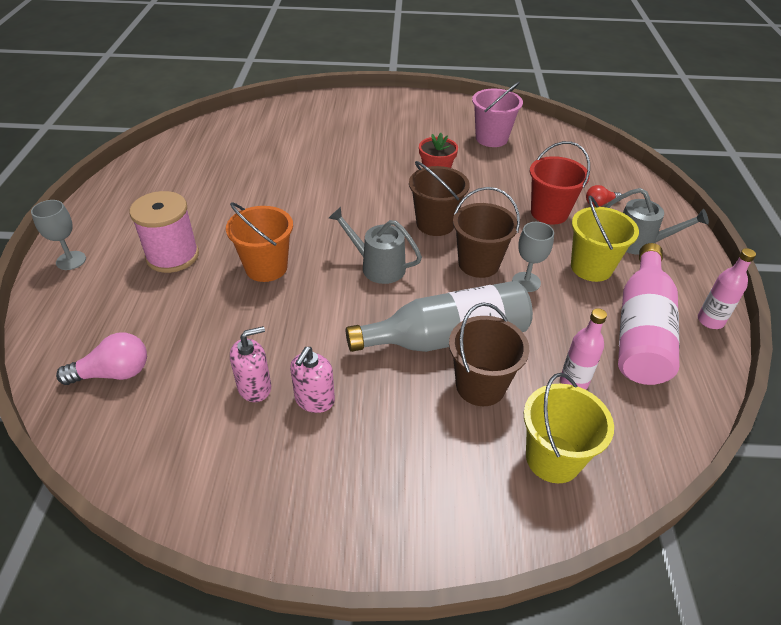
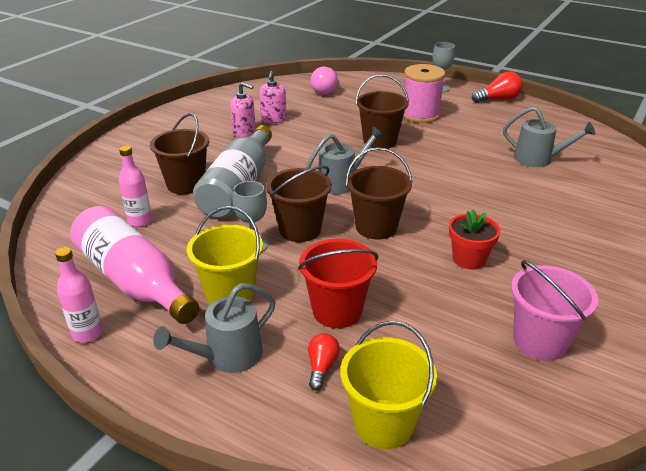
camera: 120 degrees right, 10 degrees down
orange bucket [226,202,293,282] -> brown bucket [356,74,409,149]
pink soap dispenser [290,347,335,413] -> pink soap dispenser turned 150 degrees clockwise [230,82,256,138]
yellow bucket [524,373,614,483] -> yellow bucket moved to [340,321,437,449]
none -> red light bulb [472,71,523,103]
none -> grey watering can [503,107,596,167]

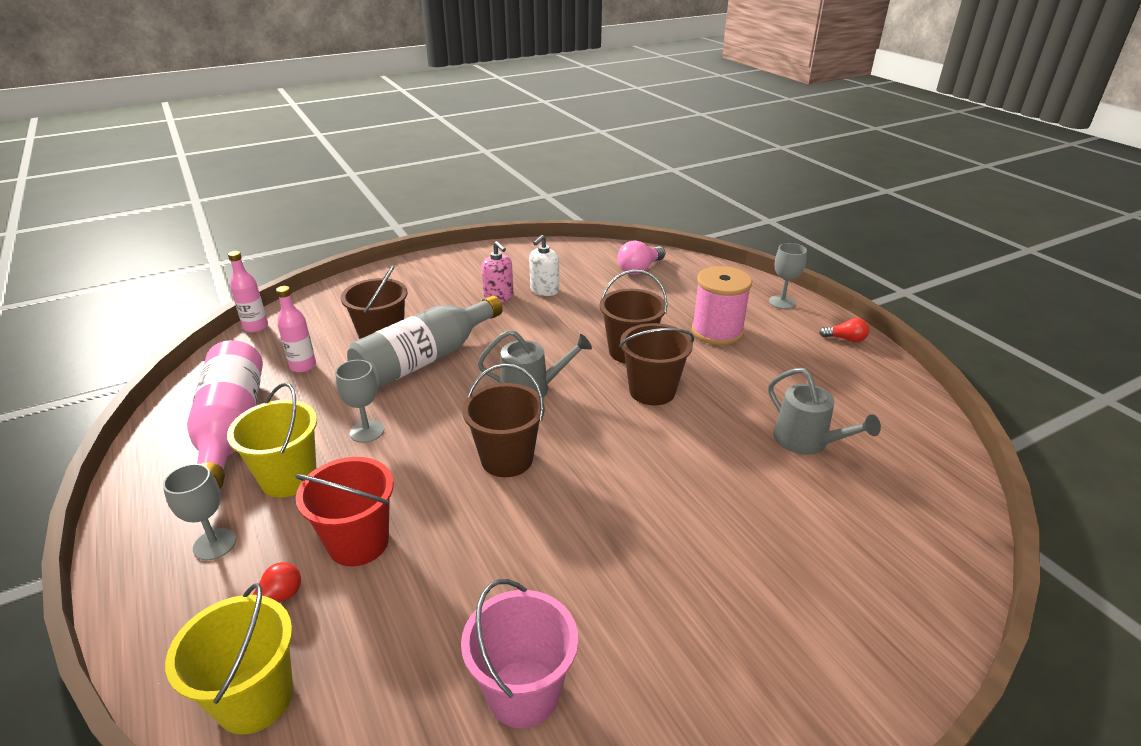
camera: 30 degrees right, 0 degrees up
pink bottle [55,247,103,343] -> pink bottle moved to [228,251,268,333]
grey watering can [153,283,276,373] -> grey goblet [163,464,236,561]
pink soap dispenser [259,71,287,123] -> white soap dispenser [529,235,559,296]
brown bucket [266,165,332,242] -> brown bucket moved to [619,323,694,405]
red flower pot [449,210,501,270] -> none
red light bulb [472,71,523,103] -> red light bulb [819,318,869,342], size x0.62

